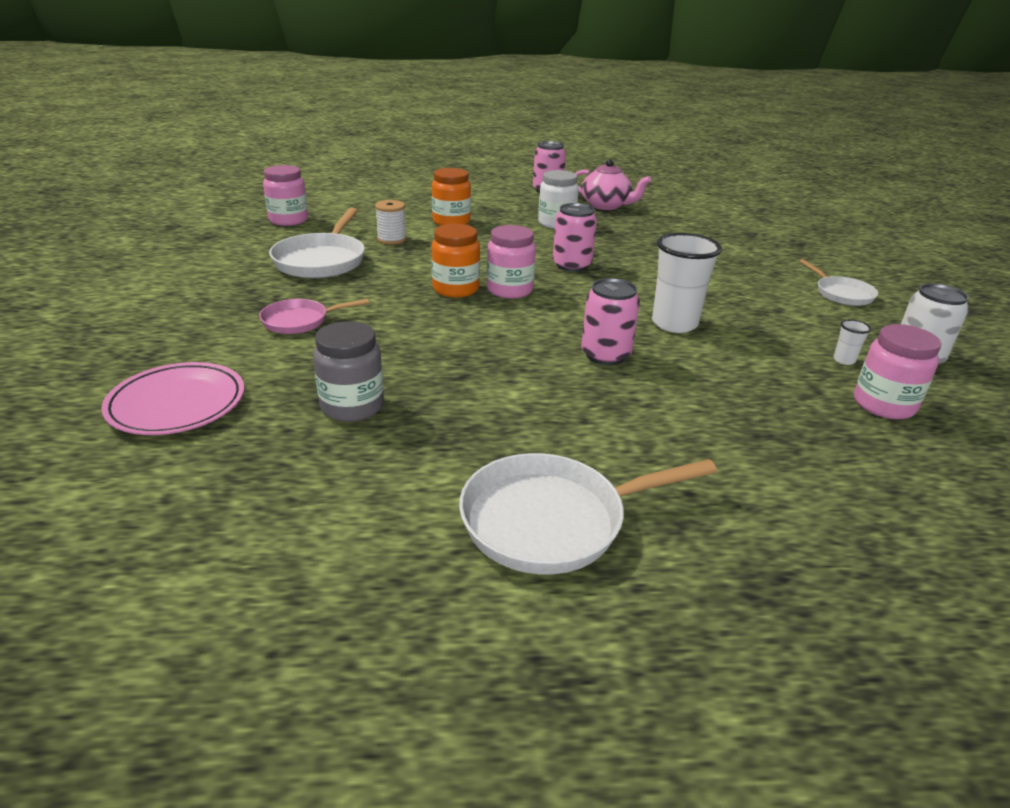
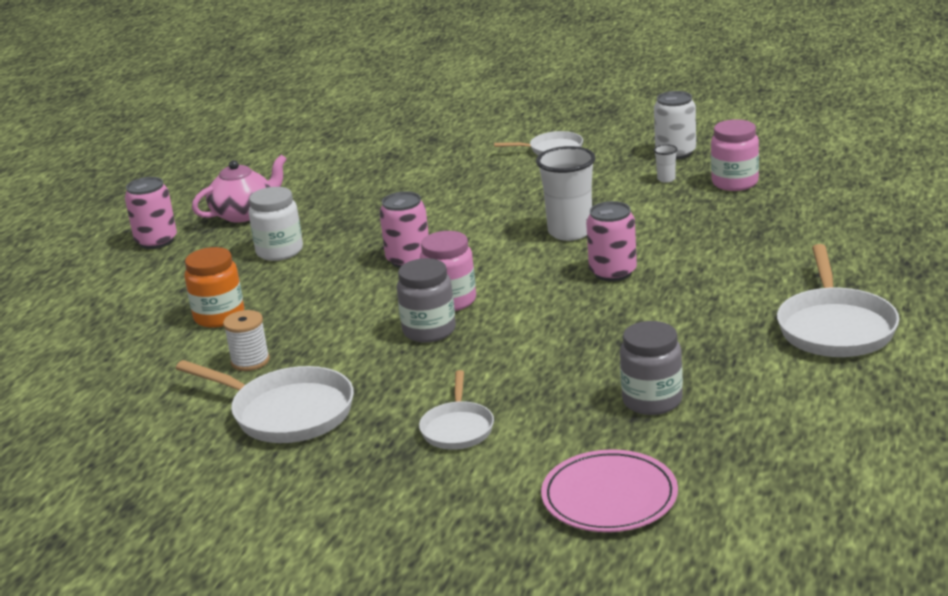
camera: 65 degrees left, 5 degrees down
pink pan [259,299,369,334] -> white pan [419,370,494,450]
pink jar [263,165,308,226] -> none
orange jar [431,224,480,298] -> grey jar [397,258,456,343]

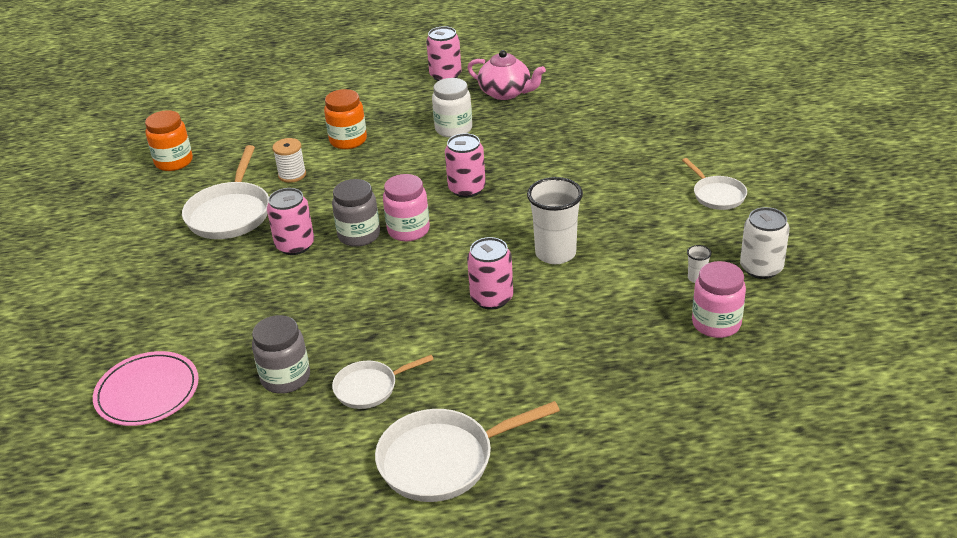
camera: 65 degrees right, 10 degrees up
white pan [419,370,494,450] -> white pan moved to [332,355,434,409]
none -> orange jar [145,110,193,171]
none -> pink can [267,188,314,255]

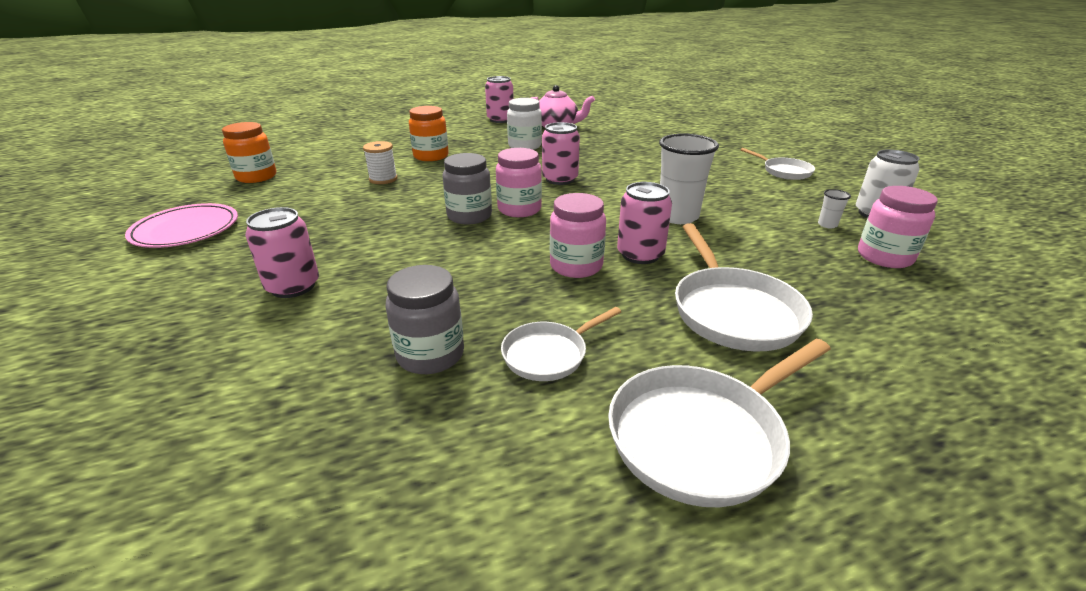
camera: 15 degrees left, 5 degrees down
pink plate [93,351,199,426] -> pink plate moved to [125,203,238,248]
white pan [182,145,269,239] -> white pan moved to [675,223,813,352]
pink can [267,188,314,255] -> pink can moved to [245,207,319,298]
none -> pink jar [550,193,606,278]

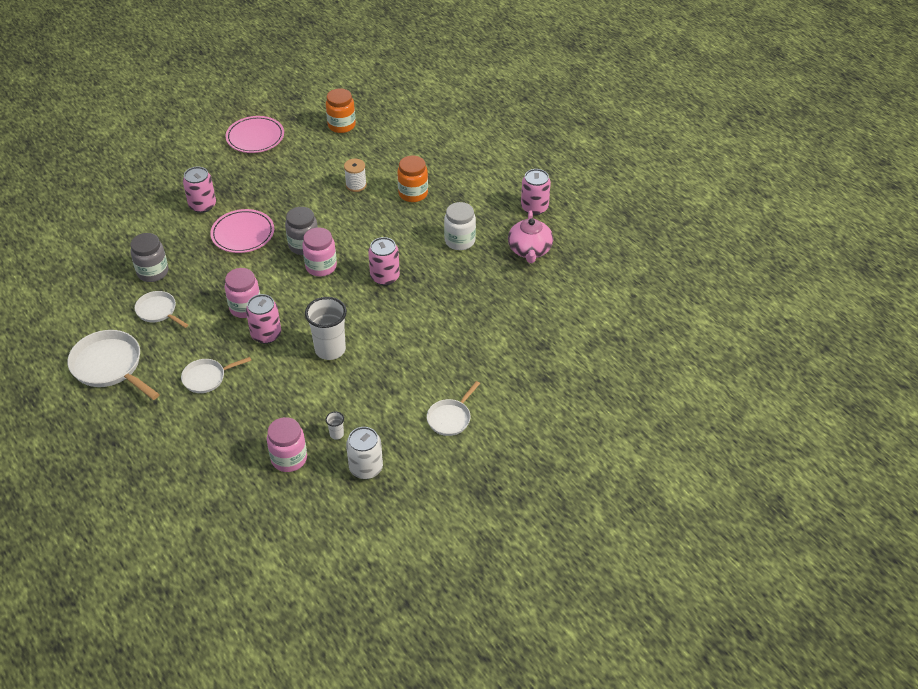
camera: 75 degrees right, 15 degrees up
white pan [675,223,813,352] -> white pan [181,357,251,393], size x0.59
none -> pink plate [210,209,274,253]

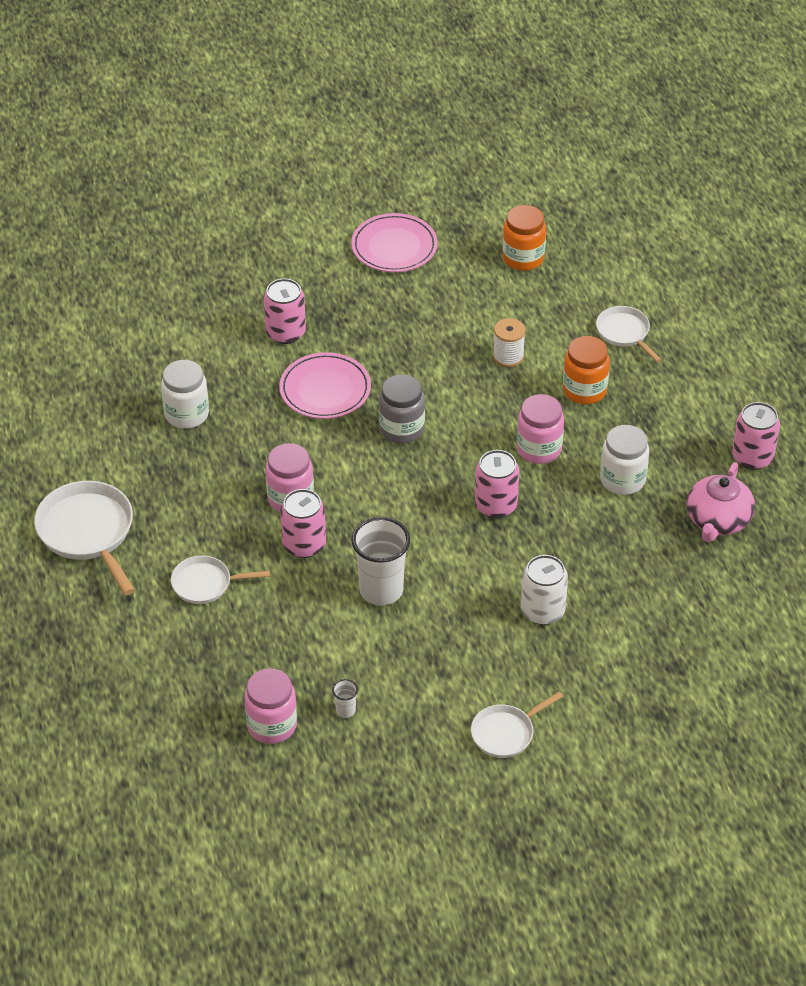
camera: 20 degrees right, 0 degrees up
grey jar [130,233,168,282] -> white jar [161,360,209,429]
white pan [135,291,188,328] -> white pan moved to [596,306,662,362]
pink jar [302,227,337,276] -> pink jar moved to [517,394,564,464]
white can [346,427,383,479] -> white can moved to [521,555,568,625]

